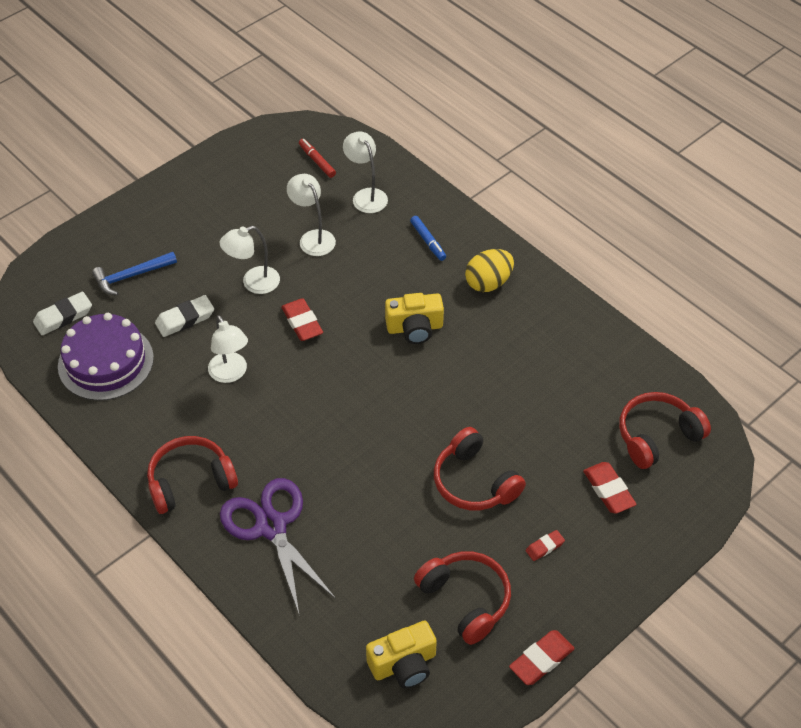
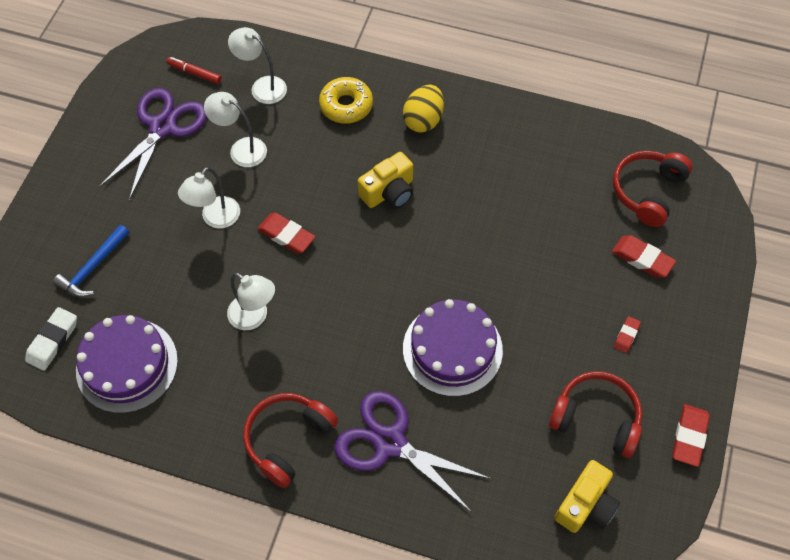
camera: 30 degrees left, 10 degrees up
white eraser [155,295,214,337] -> none
blue marker [410,216,446,261] -> yellow donut [319,77,373,124]
red headphones [434,427,526,510] -> none
none -> purple scissors [99,88,207,201]
none -> purple cake [403,299,503,397]

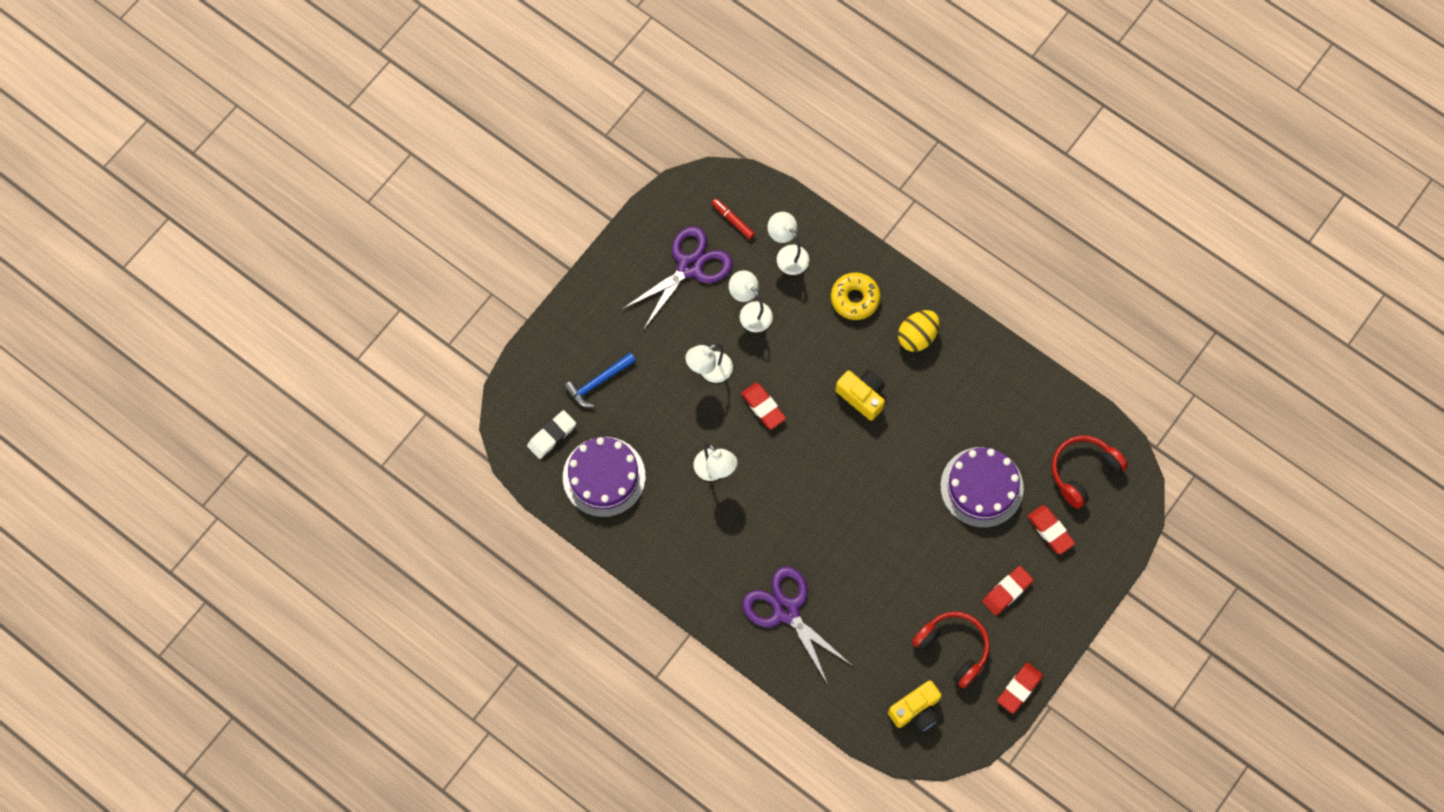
camera: 20 degrees right, 10 degrees up
red headphones [243,393,338,488] -> none
yellow camera [358,152,413,209] -> yellow camera turned 120 degrees counterclockwise [835,370,885,421]
purple cake [403,299,503,397] -> purple cake moved to [940,447,1024,528]
red eraser [614,316,641,353] -> red eraser [982,566,1034,615], size x1.69

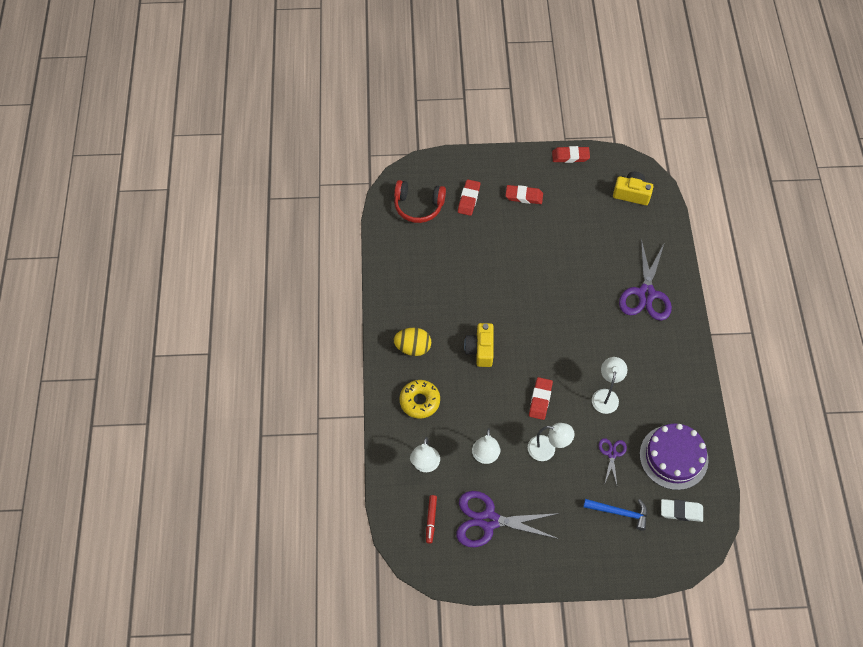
camera: 130 degrees left, 10 degrees down
red headphones [912,611,990,688] -> none
purple cake [940,447,1024,528] -> none
none -> purple scissors [599,438,627,485]

